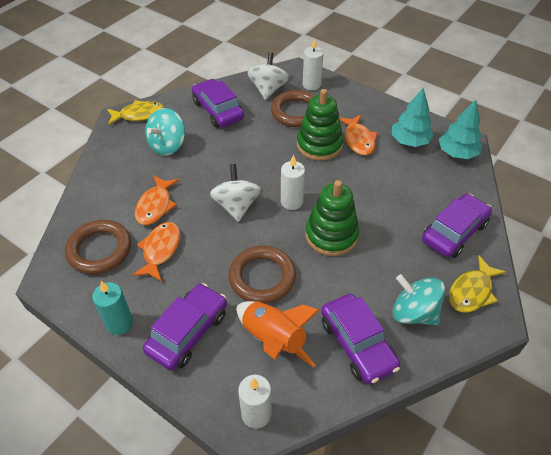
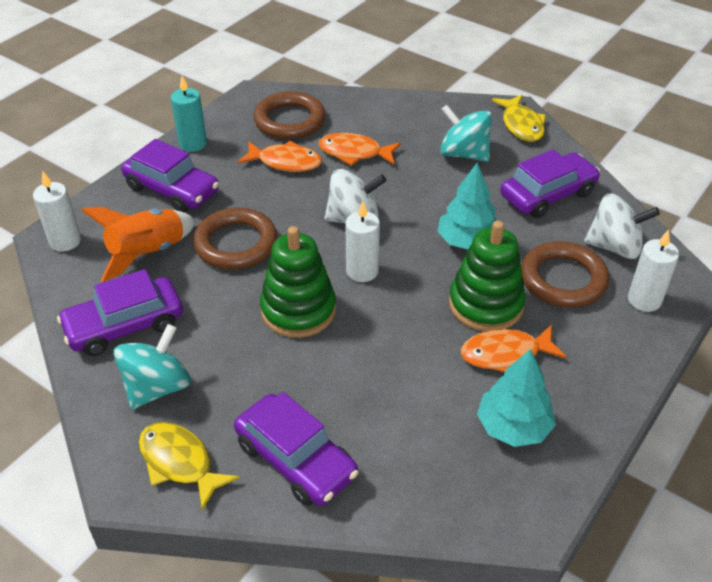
camera: 90 degrees right, 5 degrees down
turquoise tree [439,100,482,159] -> turquoise tree moved to [437,163,497,249]

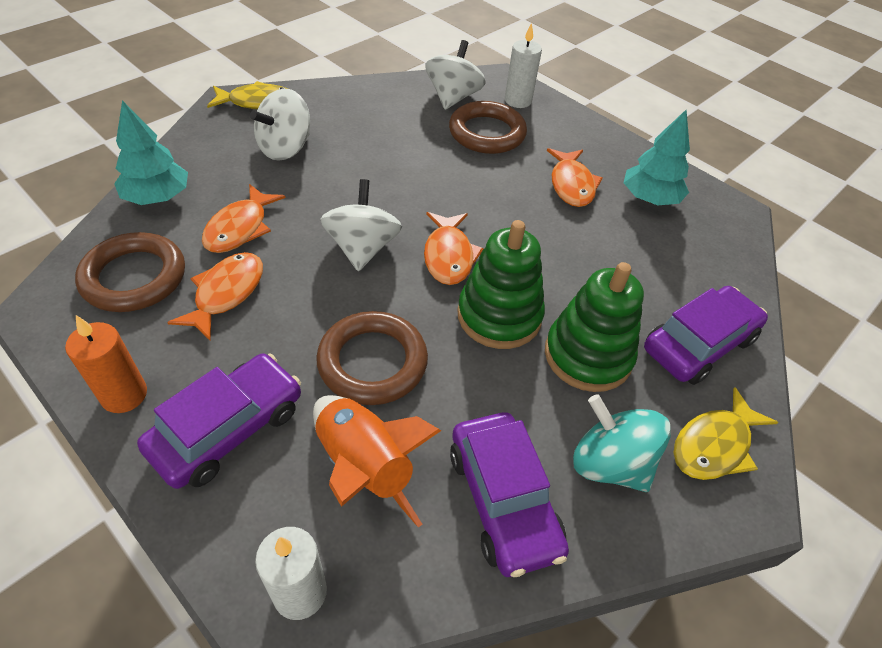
camera: 85 degrees left, 5 degrees up
turquoise candle [171,76,207,152] -> orange candle [65,315,147,413]
white candle [345,201,380,282] -> orange fish [424,212,484,285]
turquoise tree [437,163,497,249] -> turquoise tree moved to [114,100,188,205]
turquoise spinning top [440,105,492,162] -> white spinning top [250,88,310,161]
green stacking toy [449,220,526,331] -> green stacking toy moved to [545,262,644,392]
purple car [500,149,600,218] -> none

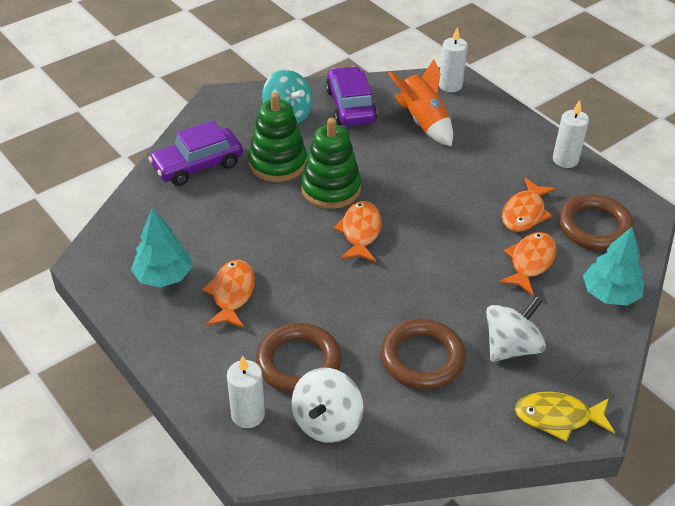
camera: 170 degrees left, 5 degrees down
orange candle [65,315,147,413] -> white candle [553,100,589,168]
purple car [137,353,301,489] -> none
brown ring [316,311,428,405] -> brown ring moved to [381,319,466,390]
white spinning top [320,179,402,271] -> none
yellow fish [673,387,778,480] -> none

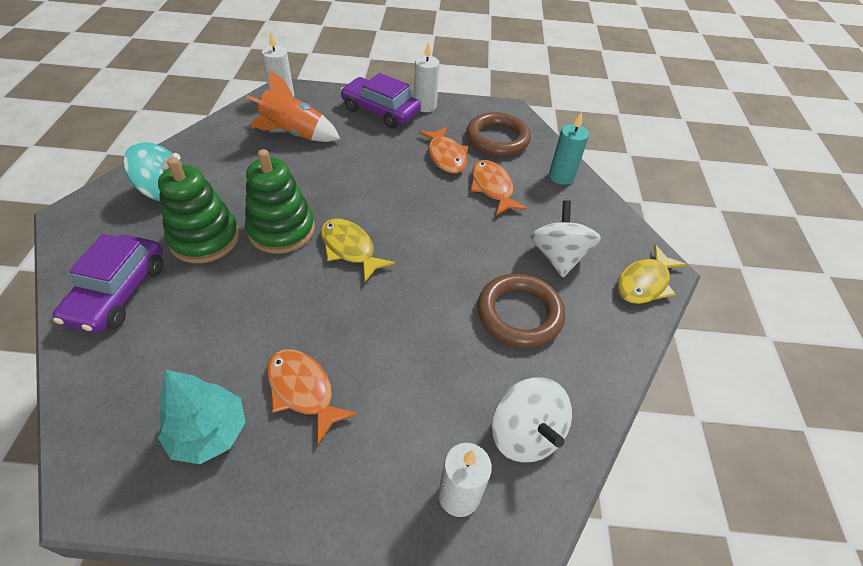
camera: 50 degrees left, 5 degrees up
brown ring [256,323,342,394] -> none
purple car [325,66,377,126] -> purple car moved to [340,73,421,128]
orange fish [333,201,382,262] -> yellow fish [321,219,395,282]
turquoise tree [583,227,644,306] -> turquoise candle [549,112,589,185]

